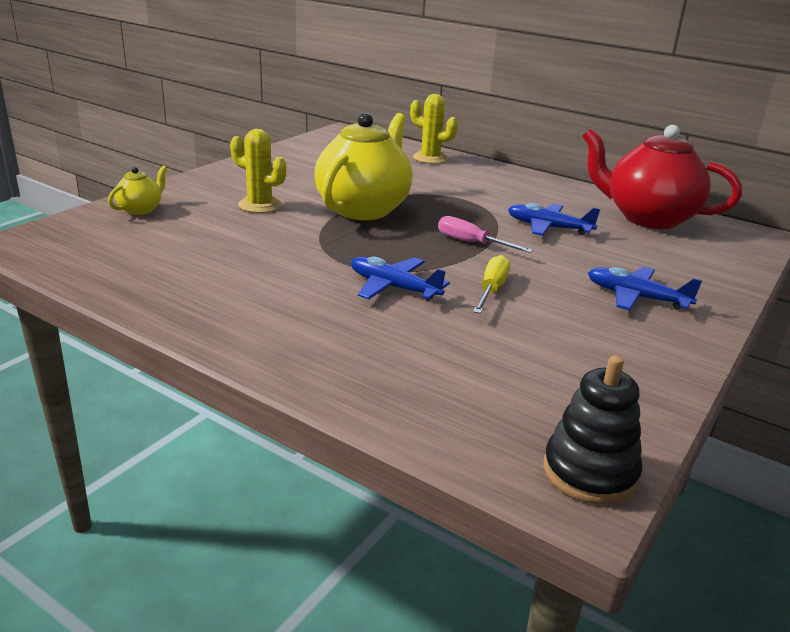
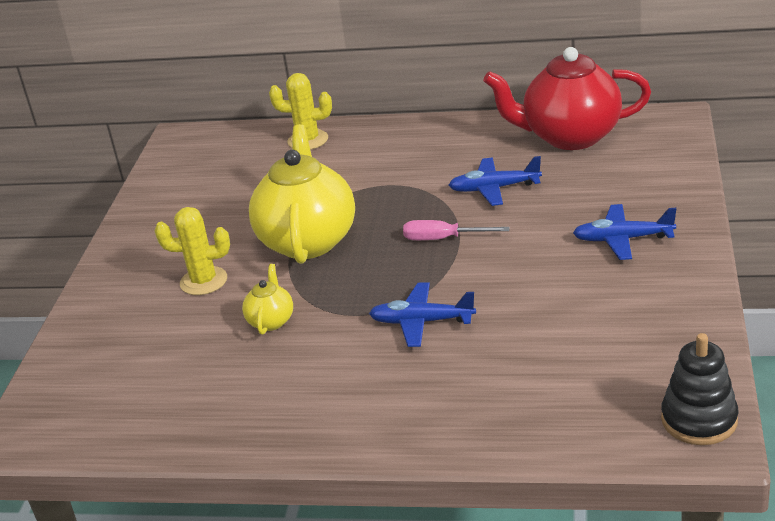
camera: 20 degrees left, 5 degrees up
yellow teapot [108,166,167,215] -> yellow teapot moved to [242,264,293,335]
yellow screwdriver [473,255,510,314] -> none

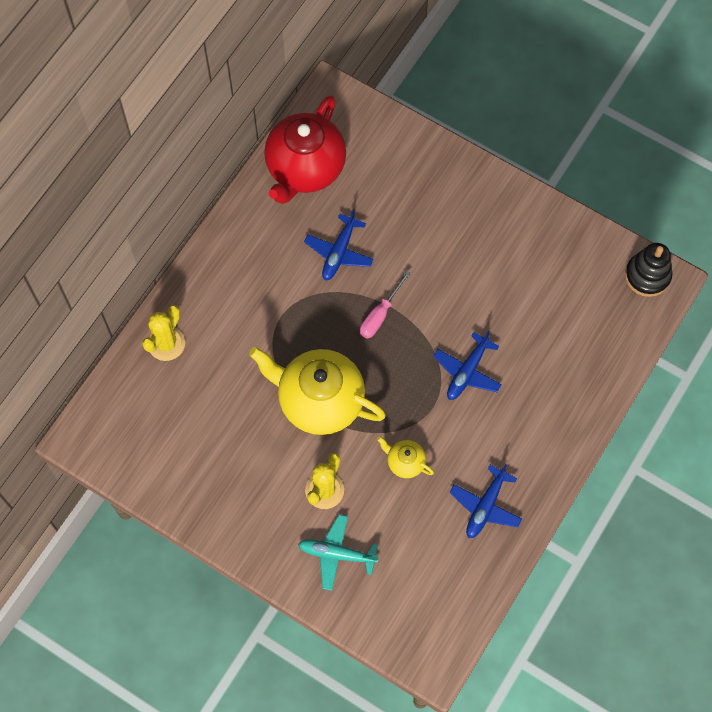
camera: 70 degrees left, 35 degrees up
blue plane [573,204,676,260] -> blue plane moved to [449,464,522,538]
none -> turquoise plane [298,514,378,591]

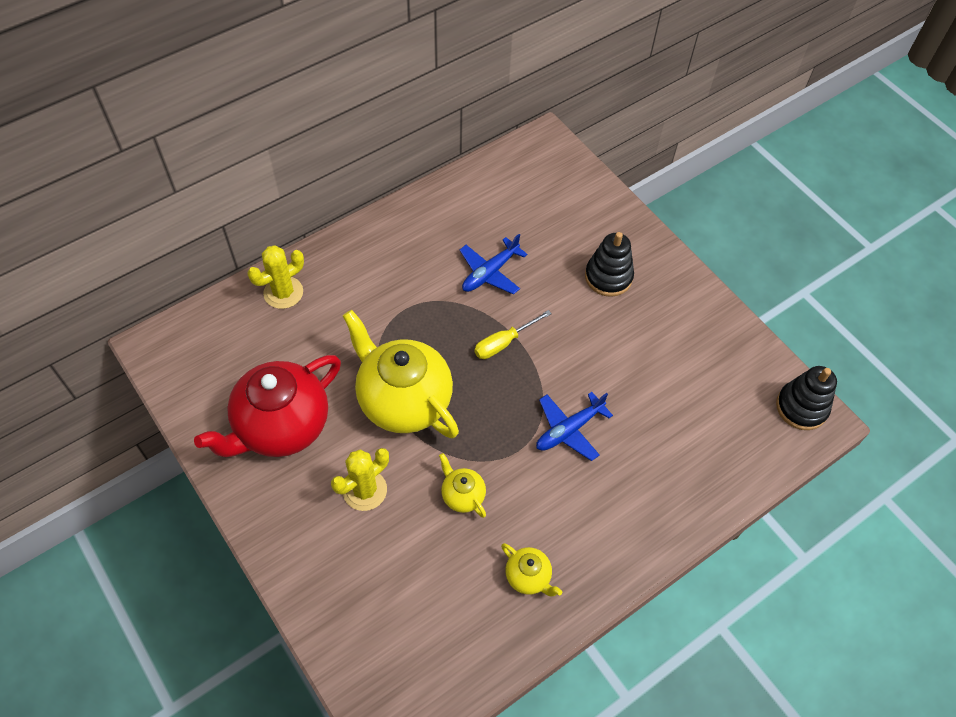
camera: 20 degrees right, 10 degrees down
red teapot [264,95,346,204] -> red teapot moved to [194,355,341,457]
turquoise plane [298,514,378,591] -> none
pink screwdriver [360,270,411,339] -> yellow screwdriver [474,310,552,359]
blue plane [449,464,522,538] -> yellow teapot [501,543,562,597]
none -> black stacking toy [585,232,634,297]

